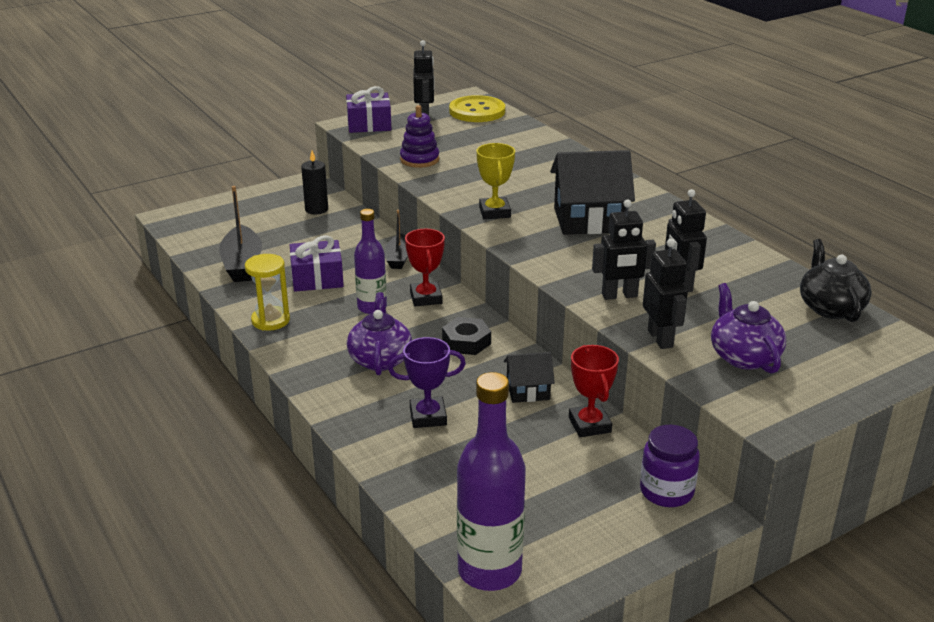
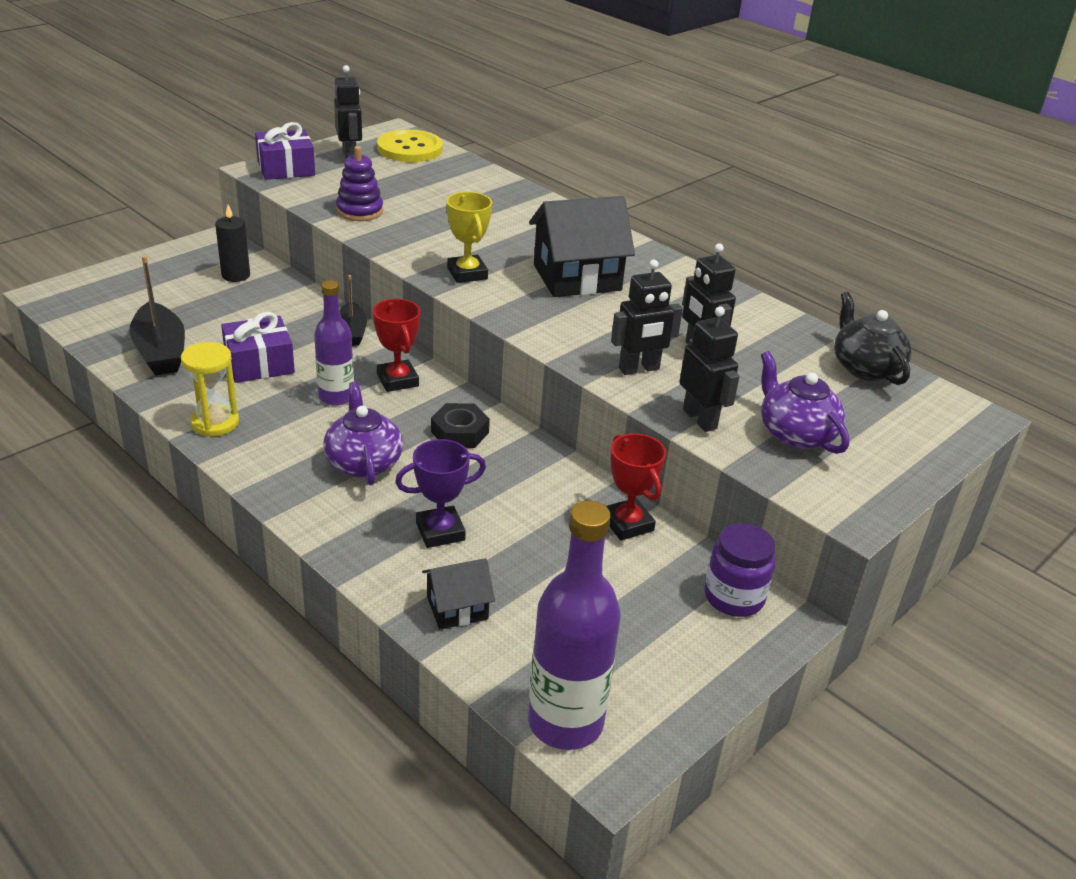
camera: 15 degrees left, 5 degrees up
black house [504,352,555,403] -> black house moved to [422,558,495,630]

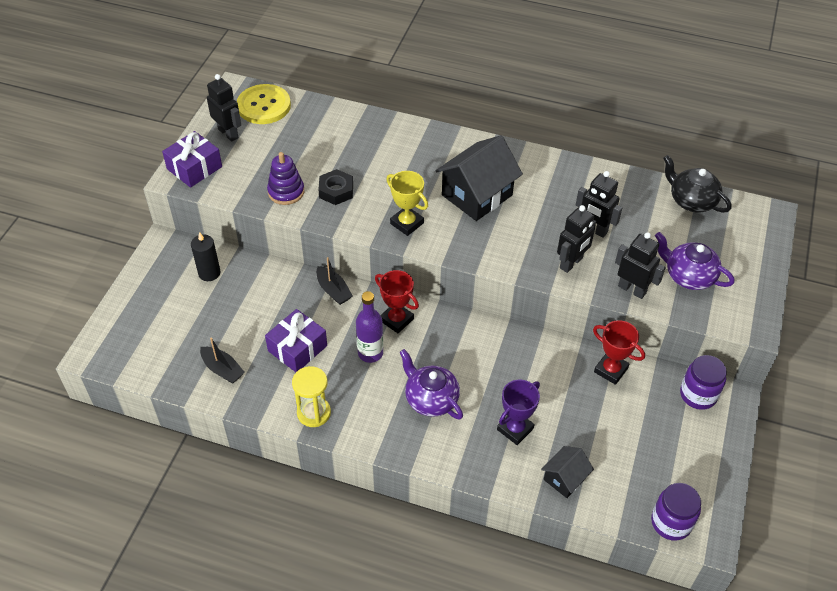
camera: 25 degrees left, 15 degrees up
black boat [130,256,185,376] -> black boat [200,337,245,384], size x0.63
black nut [431,403,490,448] -> black nut moved to [318,169,353,205]
purple bottle [528,500,620,750] -> purple jar [651,483,701,541]

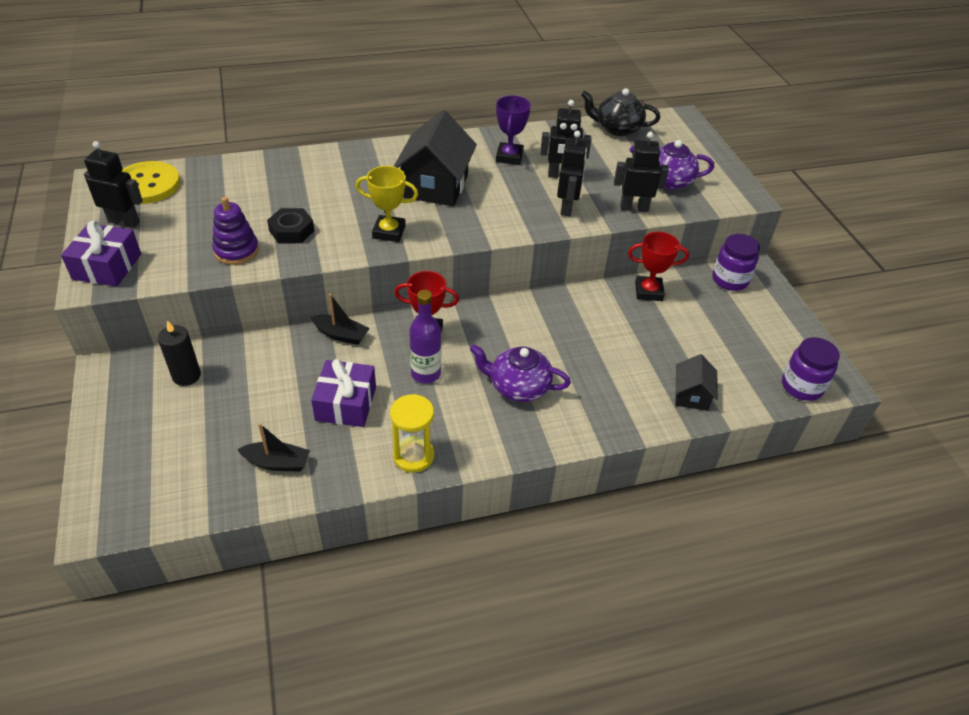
camera: 35 degrees left, 5 degrees down
purple trophy [497,380,540,445] -> purple trophy moved to [496,96,531,165]

